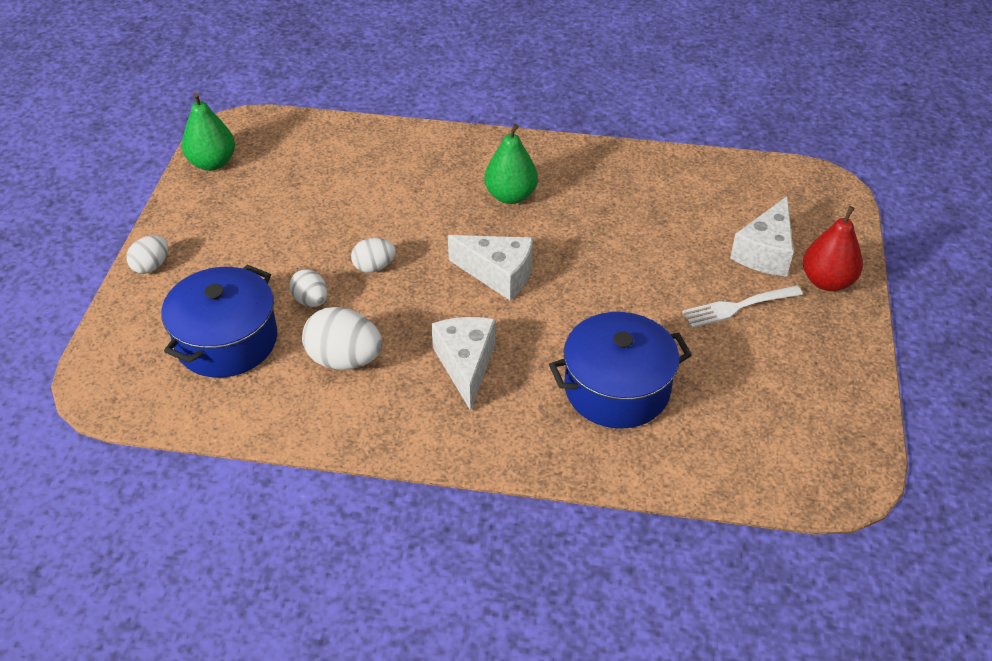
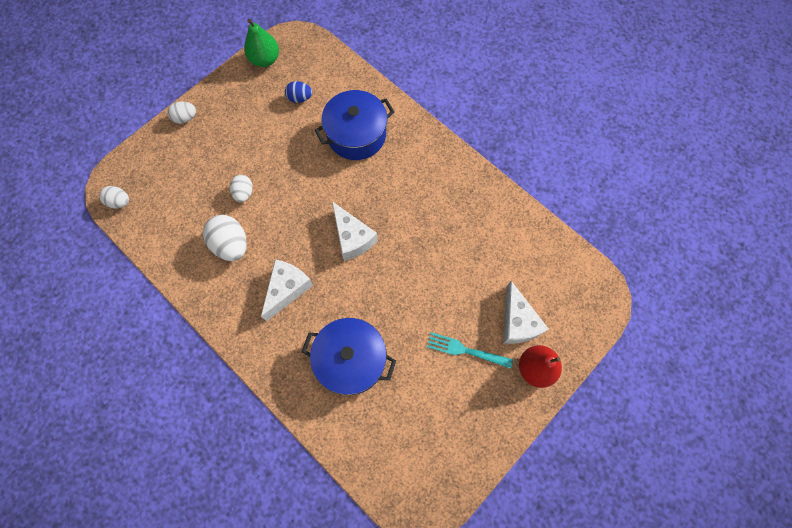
camera: 35 degrees right, 25 degrees up
blue pot [162,265,278,378] -> blue pot moved to [315,90,394,160]
white egg [351,238,396,273] -> white egg moved to [99,186,129,208]
green pear [484,124,538,204] -> none
white fork [682,285,803,328] -> turquoise fork [427,332,513,369]
white cheese [730,196,794,276] -> white cheese turned 75 degrees counterclockwise [503,281,549,344]
none -> blue egg [285,81,312,103]

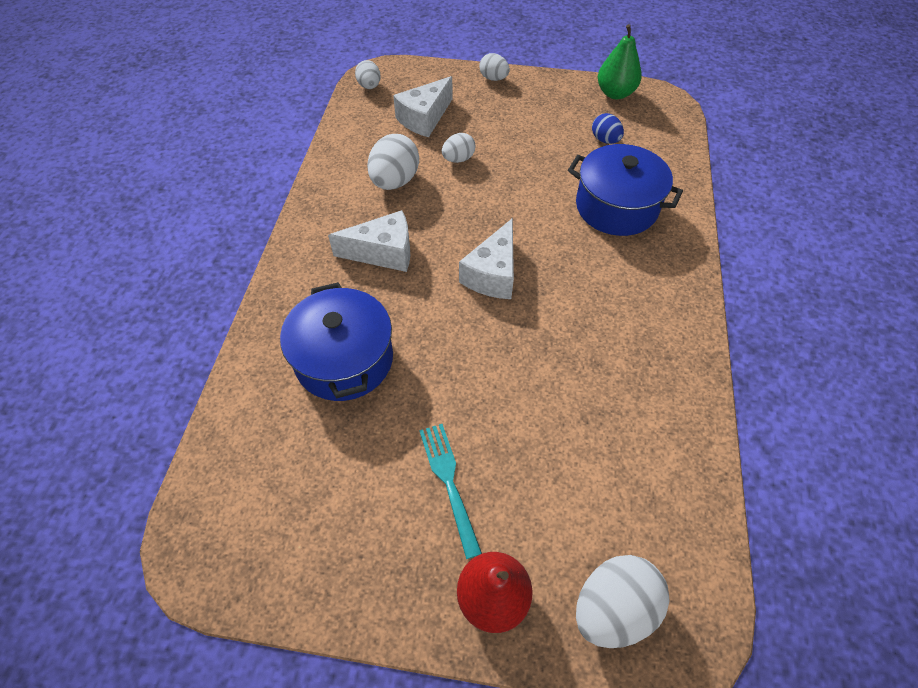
camera: 55 degrees right, 15 degrees down
white cheese [503,281,549,344] -> white cheese moved to [393,76,453,137]
none -> white egg [576,555,670,648]

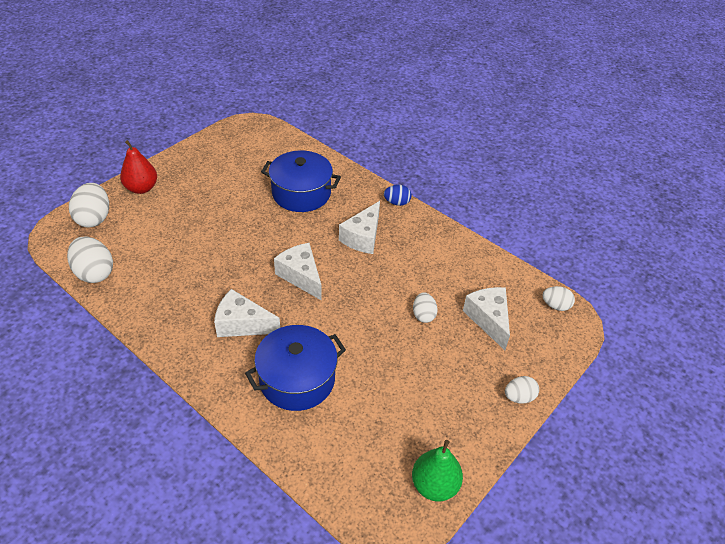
camera: 120 degrees right, 10 degrees down
white egg [367,134,419,190] -> white egg moved to [67,236,113,283]
turquoise fork [419,424,482,559] -> none
blue egg [592,113,624,144] -> blue egg moved to [384,185,411,206]
none -> white cheese [214,289,280,337]

